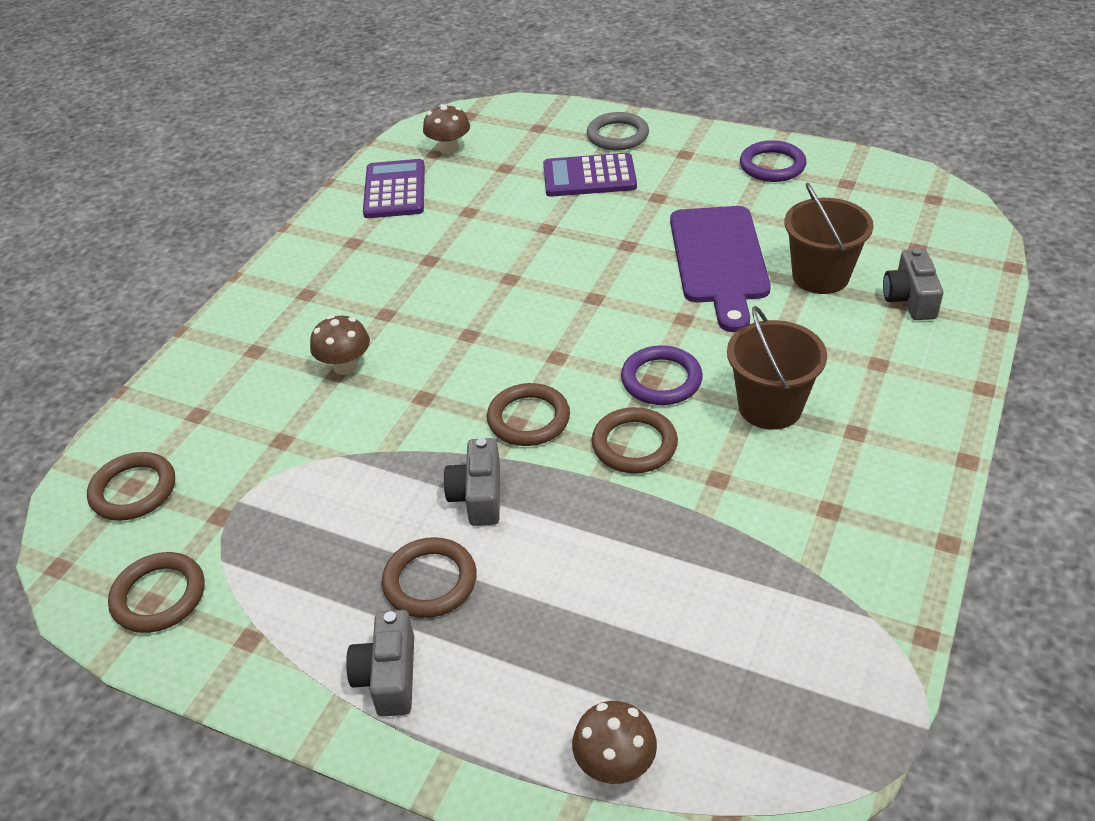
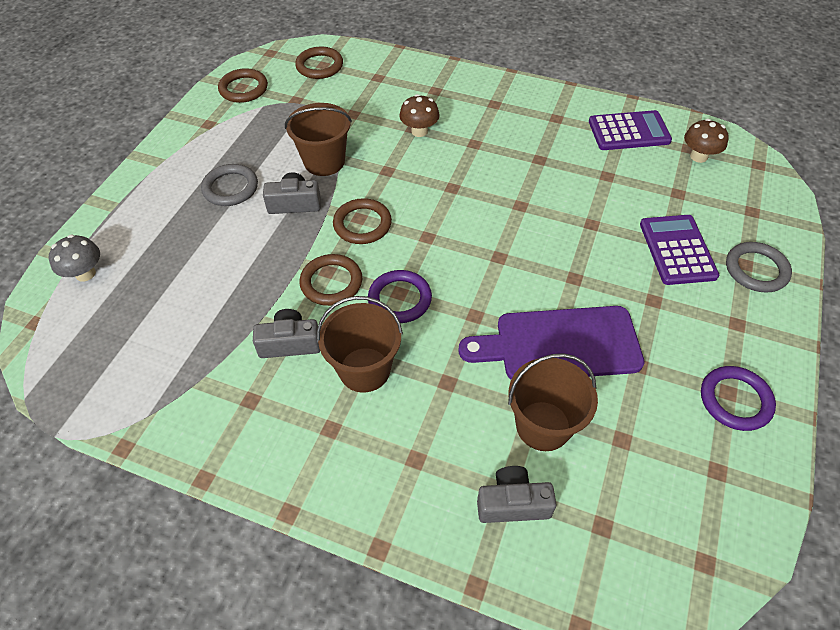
camera: 85 degrees right, 10 degrees up
grey camera [346,610,414,717] -> grey camera moved to [253,309,320,358]
brown ring [382,537,477,618] -> grey ring [201,164,258,206]
brown mushroom [572,701,657,784] -> grey mushroom [49,235,100,282]
none -> brown bucket [285,103,352,176]

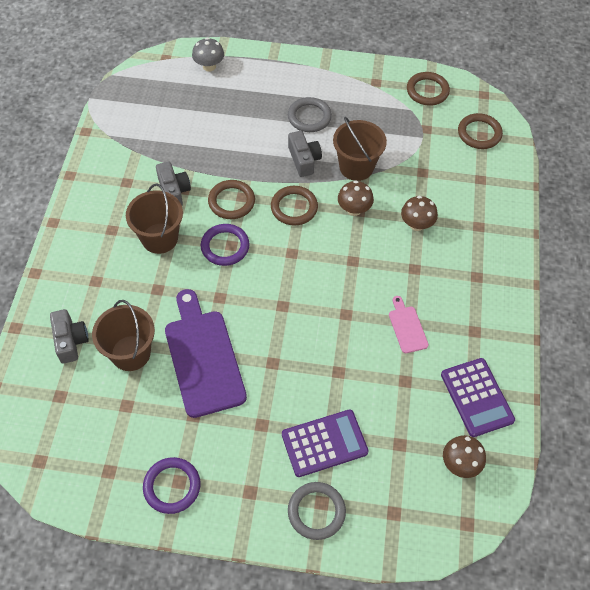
camera: 75 degrees right, 5 degrees up
none -> brown mushroom [338,180,374,216]
none -> pink cutting board [389,296,429,353]

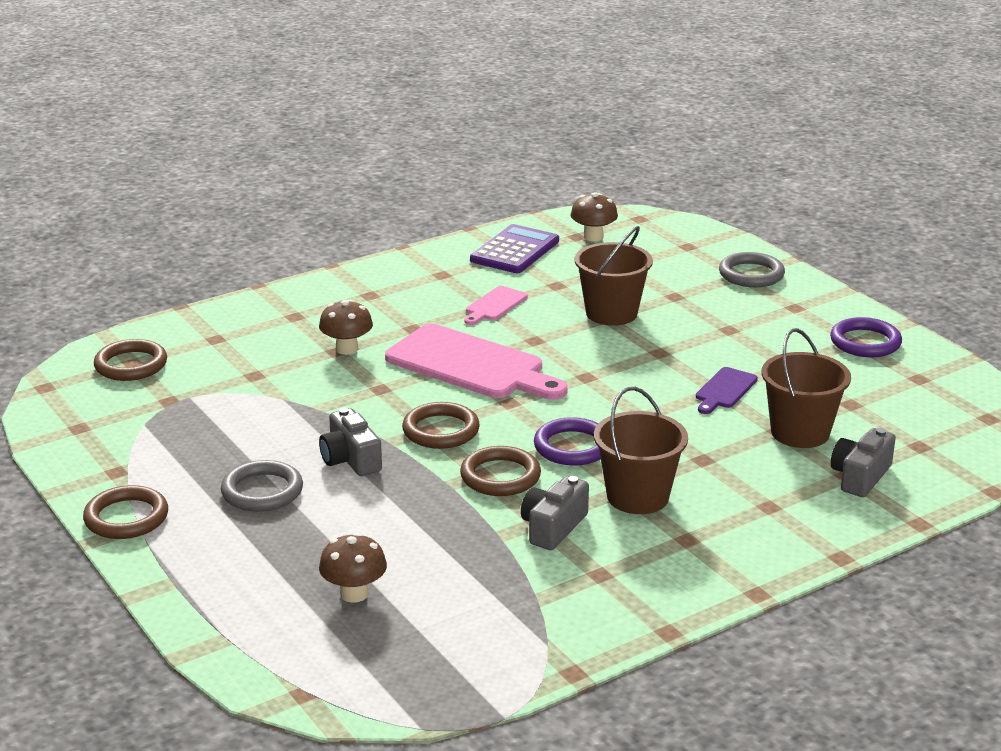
camera: 130 degrees left, 30 degrees down
purple cutting board [165,289,247,418] -> purple cutting board [696,367,758,414], size x0.47
grey mushroom [192,37,224,72] -> none
purple calculator [282,410,368,477] -> none
grey camera [288,131,322,177] -> grey camera turned 60 degrees counterclockwise [319,408,382,476]
brown bucket [333,117,387,181] -> brown bucket moved to [575,226,653,326]
brown mushroom [338,180,374,216] -> brown mushroom moved to [319,532,387,603]
brown ring [407,72,450,106] -> brown ring moved to [83,485,168,539]
none -> pink cutting board [385,324,568,400]

